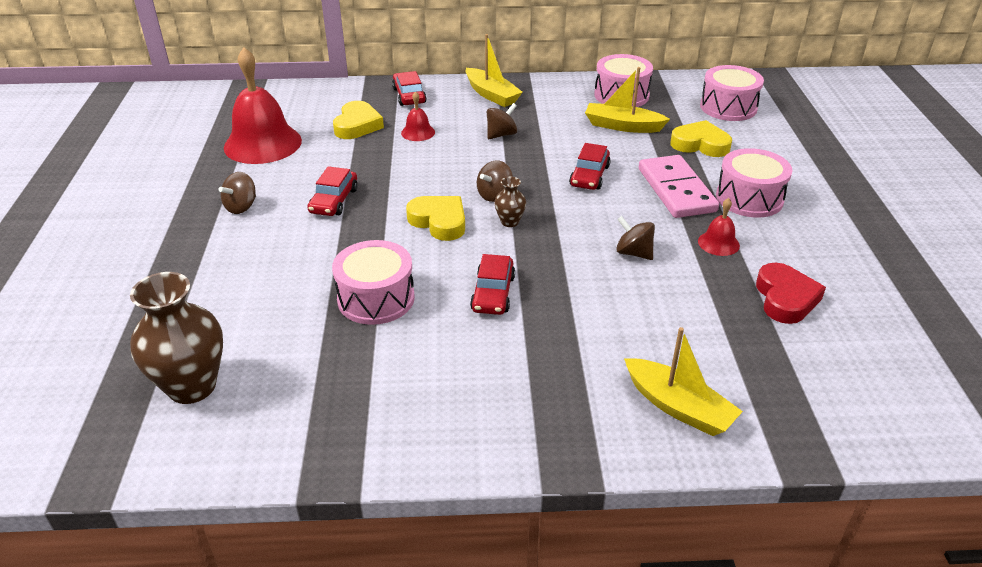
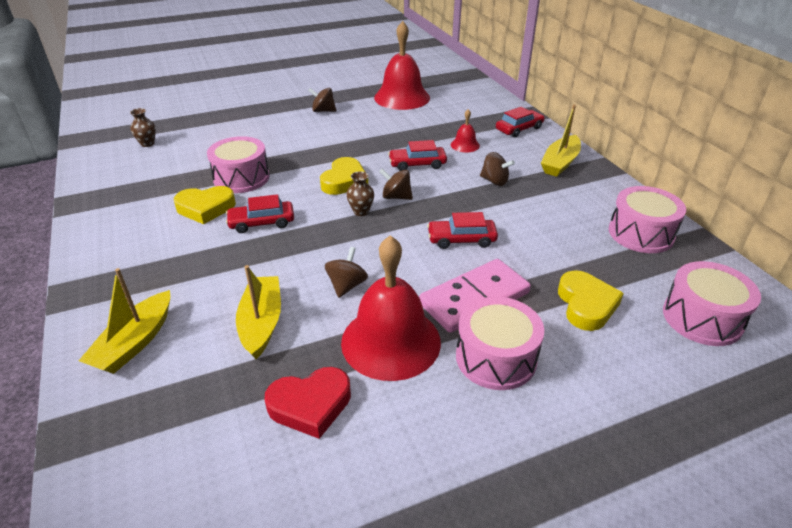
camera: 70 degrees right, 0 degrees up
brown vase [130,272,223,404] -> brown vase [130,108,156,147], size x0.47
red car [307,166,358,216] -> red car moved to [388,140,447,171]
yellow heart [333,101,384,139] -> yellow heart moved to [174,186,236,224]
yellow boat [585,67,670,133] -> yellow boat moved to [236,265,281,359]
red bell [698,198,740,256] -> red bell [341,235,441,381], size x2.21

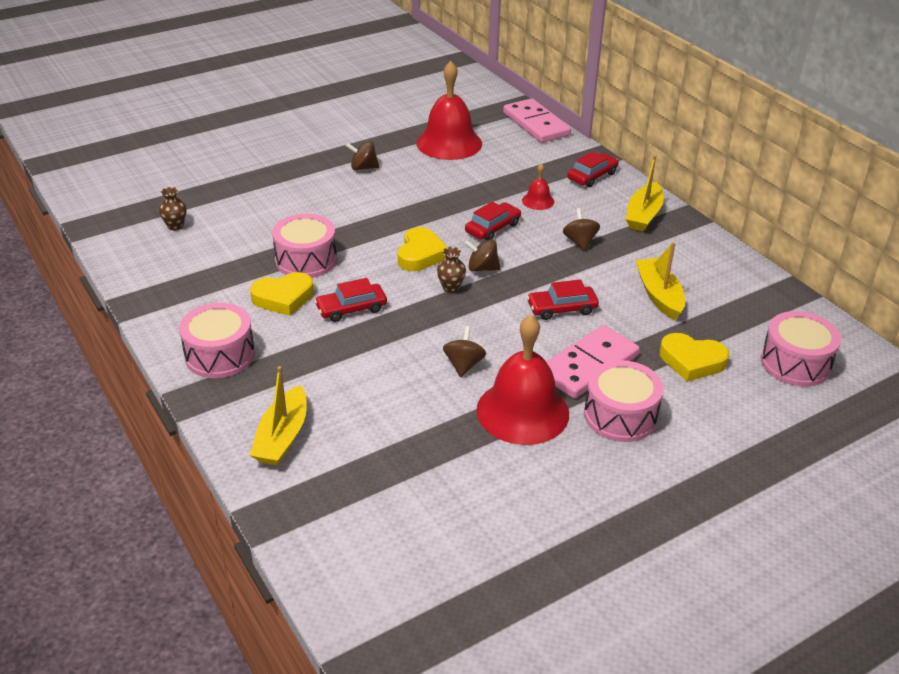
camera: 10 degrees left, 0 degrees up
yellow boat [236,265,281,359] -> yellow boat moved to [636,242,685,320]
red heart [265,367,351,439] -> none
red car [388,140,447,171] -> red car turned 150 degrees clockwise [465,202,521,241]
brown spinning top [480,152,515,186] -> brown spinning top turned 120 degrees counterclockwise [563,208,600,251]
yellow heart [558,270,624,331] -> yellow heart turned 120 degrees clockwise [660,333,729,382]
pink drum [609,186,686,253] -> pink drum moved to [179,303,255,378]
none -> pink domino [503,98,571,143]

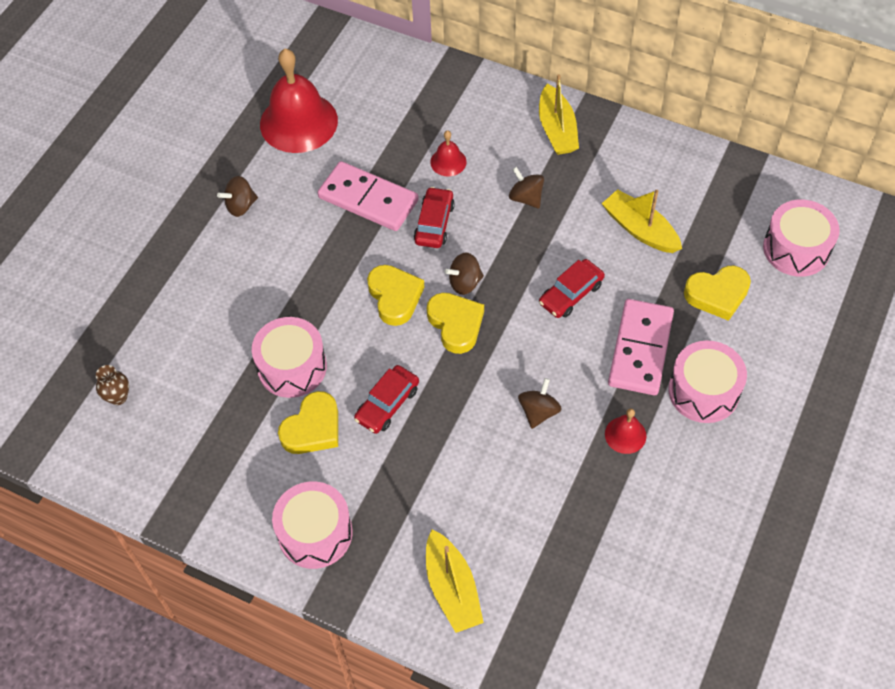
camera: 30 degrees left, 20 degrees up
brown vase [437,247,466,293] -> yellow heart [427,293,484,354]
brown spinning top [443,326,486,377] -> brown spinning top turned 45 degrees clockwise [518,378,562,429]
red bell [476,315,569,445] -> red bell [605,408,647,454], size x0.45
pink domino [503,98,571,143] -> pink domino moved to [318,161,419,231]
red car [567,151,619,187] -> none

